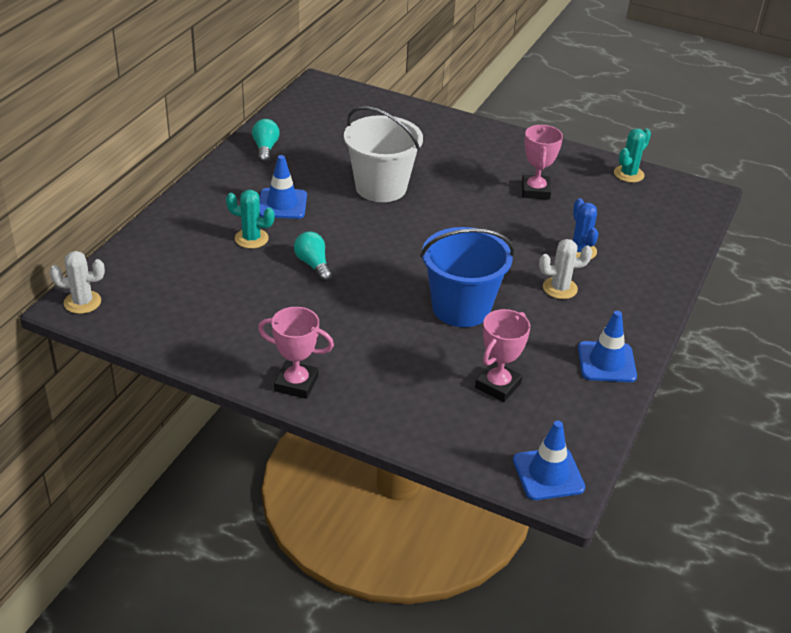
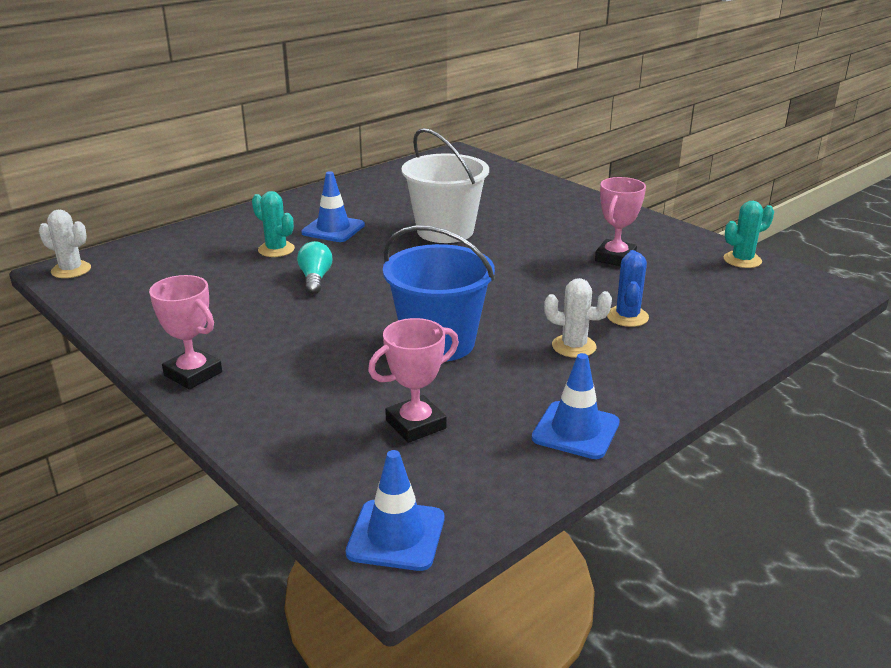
camera: 25 degrees right, 10 degrees down
turquoise light bulb [252,119,279,163] -> none

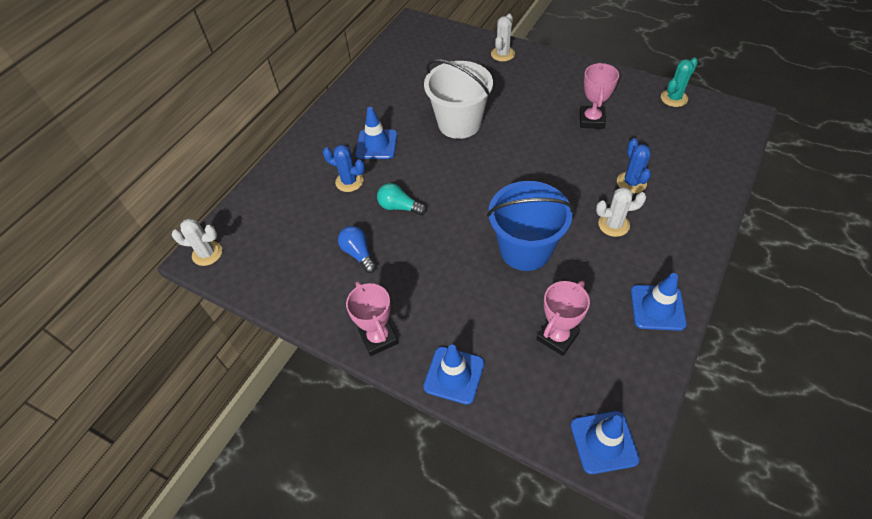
camera: 15 degrees left, 25 degrees up
pink trophy [149,275,222,389] -> pink trophy turned 45 degrees clockwise [346,281,398,356]
turquoise cactus [252,191,295,257] -> blue cactus [323,145,365,192]
turquoise light bulb [297,241,332,294] -> turquoise light bulb turned 45 degrees counterclockwise [377,183,427,215]
none -> blue light bulb [338,226,377,273]
none -> blue traffic cone [423,345,484,405]
none -> white cactus [491,14,515,62]

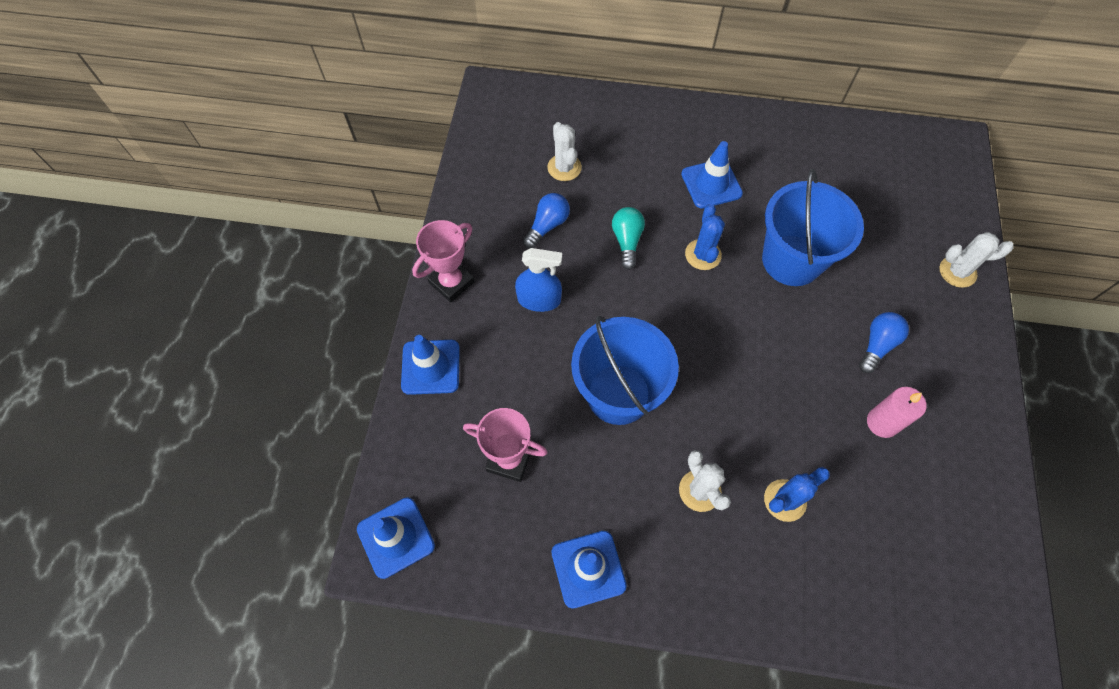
camera: 65 degrees right, 10 degrees up
white cactus [172,218,222,266] -> white cactus moved to [547,122,582,181]
blue cactus [323,145,365,192] -> blue cactus moved to [685,204,725,270]
white bucket [424,59,493,139] -> blue bucket [762,169,864,286]
pink trophy [580,63,619,129] -> pink candle [867,387,927,438]
turquoise cactus [661,58,698,107] -> none
none -> blue spray bottle [515,248,562,312]
none -> blue light bulb [859,312,909,373]

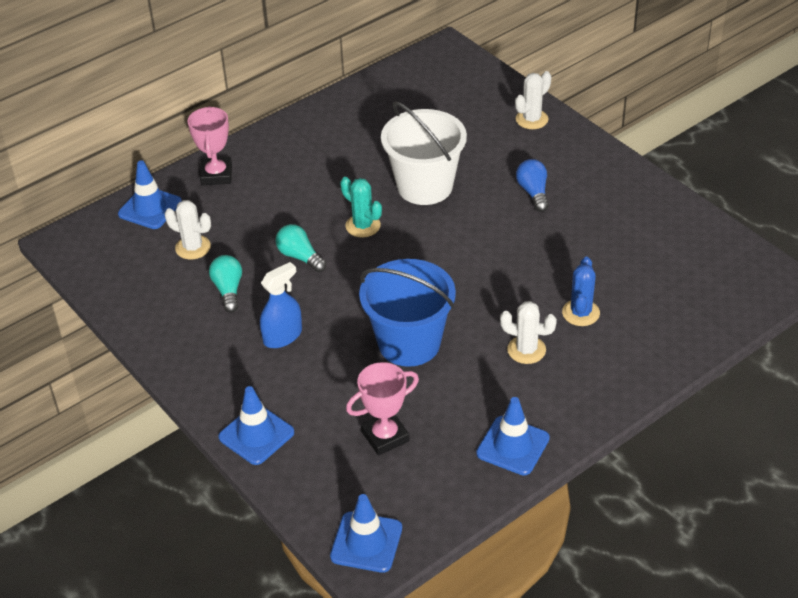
camera: 45 degrees left, 20 degrees down
pink trophy [412,220,475,302] -> pink trophy moved to [188,106,232,185]
blue light bulb [523,193,570,248] -> turquoise light bulb [209,255,242,313]
blue traffic cone [681,141,743,209] -> blue traffic cone moved to [118,160,182,229]
blue cactus [685,204,725,270] -> turquoise cactus [340,177,382,237]
blue bucket [762,169,864,286] -> white bucket [381,101,467,205]
pink candle [867,387,927,438] -> none

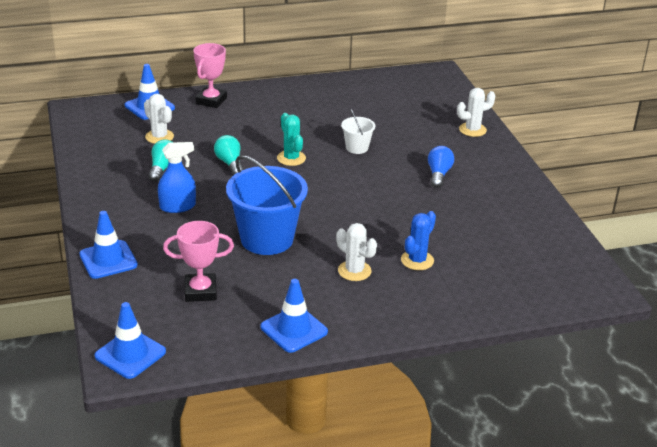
camera: 20 degrees right, 10 degrees down
white bucket [381,101,467,205] -> white bucket [341,109,375,154], size x0.49

